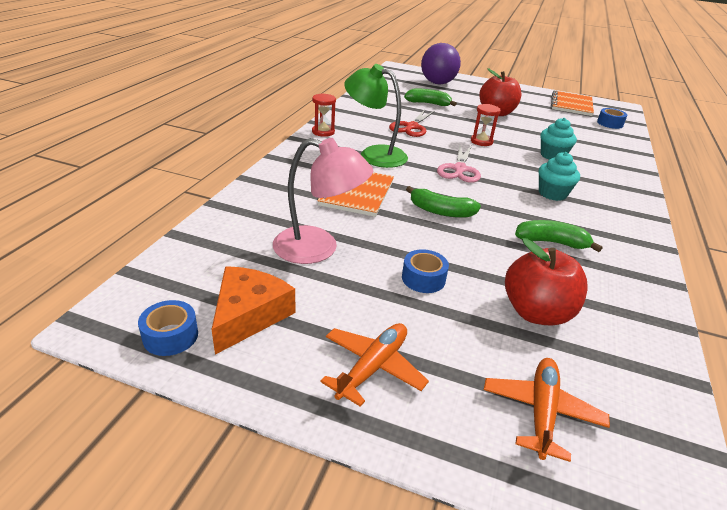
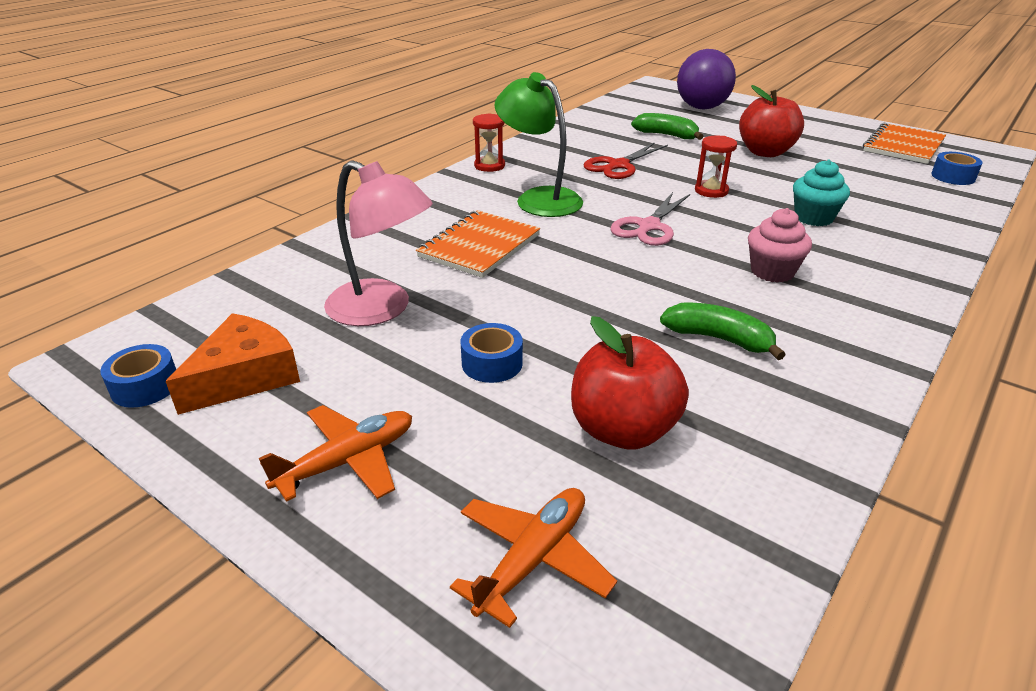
camera: 20 degrees right, 0 degrees up
green banana [406,186,481,218] -> none
turquoise cupcake [539,152,580,201] -> pink cupcake [748,208,812,283]

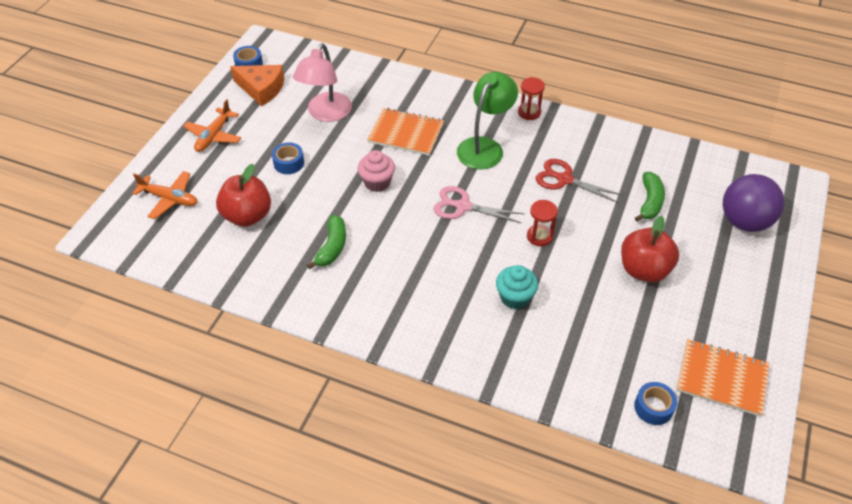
camera: 75 degrees right, 15 degrees up
orange plane [259,405,412,502] -> orange plane turned 75 degrees clockwise [183,99,241,152]
pink cupcake [748,208,812,283] -> pink cupcake moved to [358,150,395,192]

